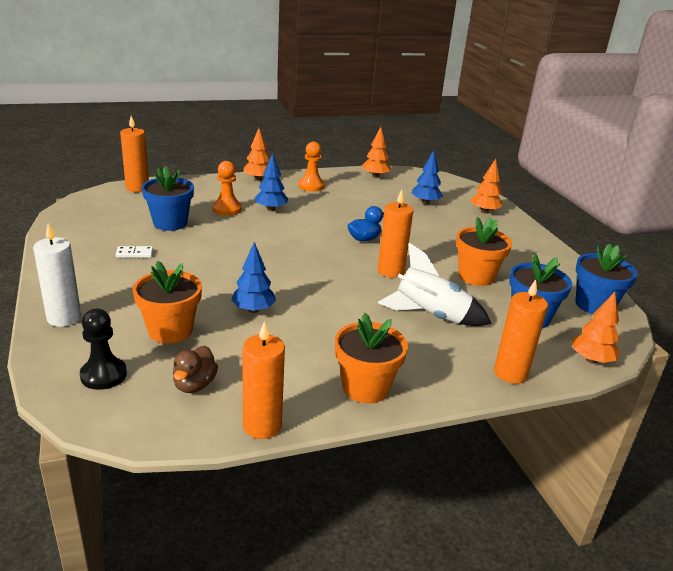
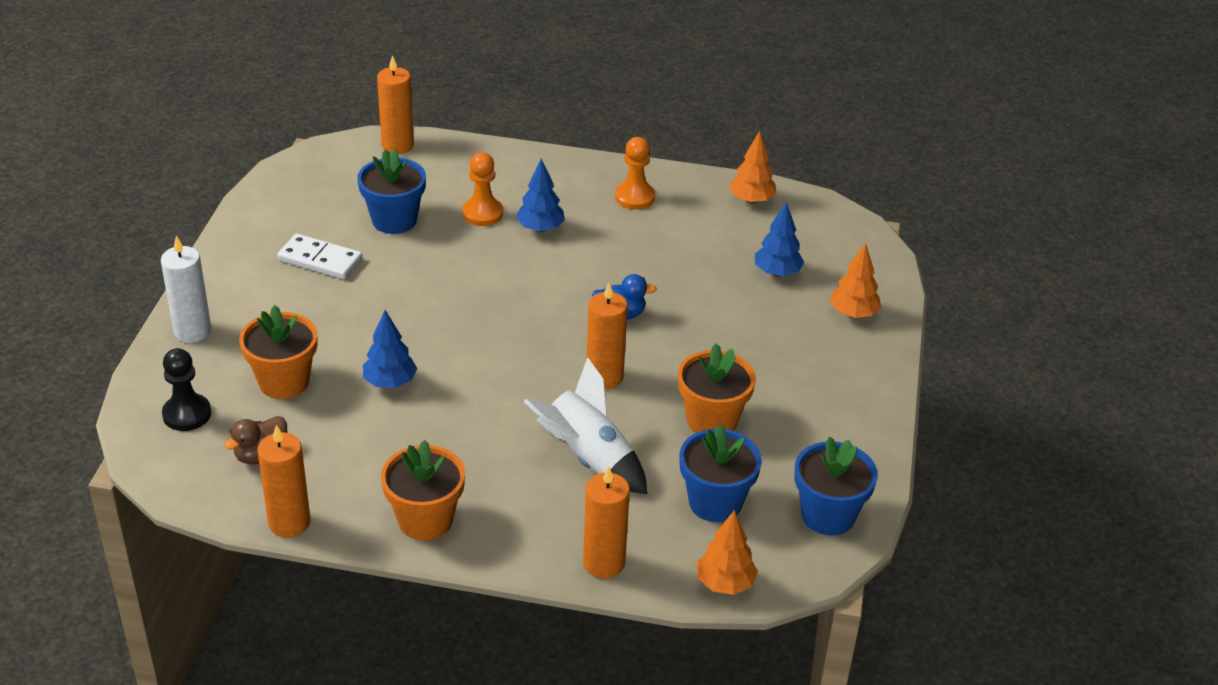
camera: 30 degrees right, 10 degrees up
white domino [116,246,154,258] -> white domino [277,234,362,279], size x1.73
orange tree [243,128,270,181] -> none

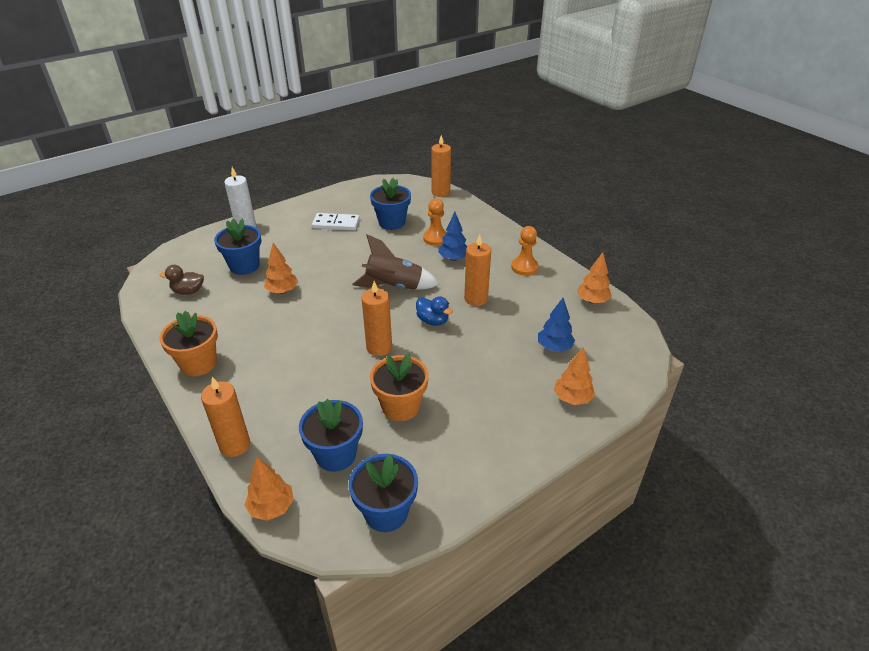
camera: 45 degrees right, 0 degrees up
black pawn [162,348,211,431] -> none
orange flower pot [239,305,318,399] -> blue flower pot [214,219,261,275]
orange candle [257,425,311,537] -> orange candle moved to [464,234,491,306]
white domino [277,234,362,279] -> white domino turned 60 degrees counterclockwise [312,213,360,230]
blue tree [363,310,417,388] -> orange tree [264,243,298,294]
white rocket [524,357,647,494] -> none
none -> brown rocket [352,234,440,290]

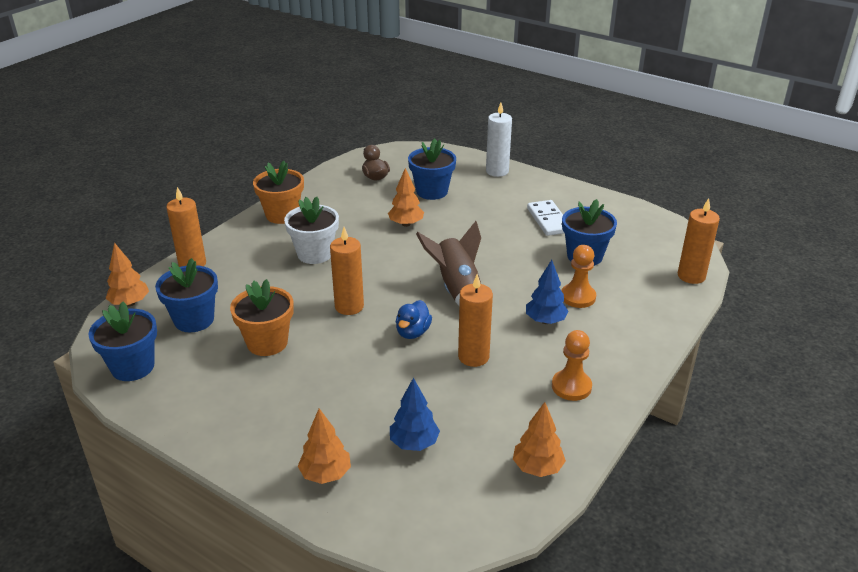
camera: 70 degrees right, 5 degrees down
none -> white flower pot [284,197,339,264]

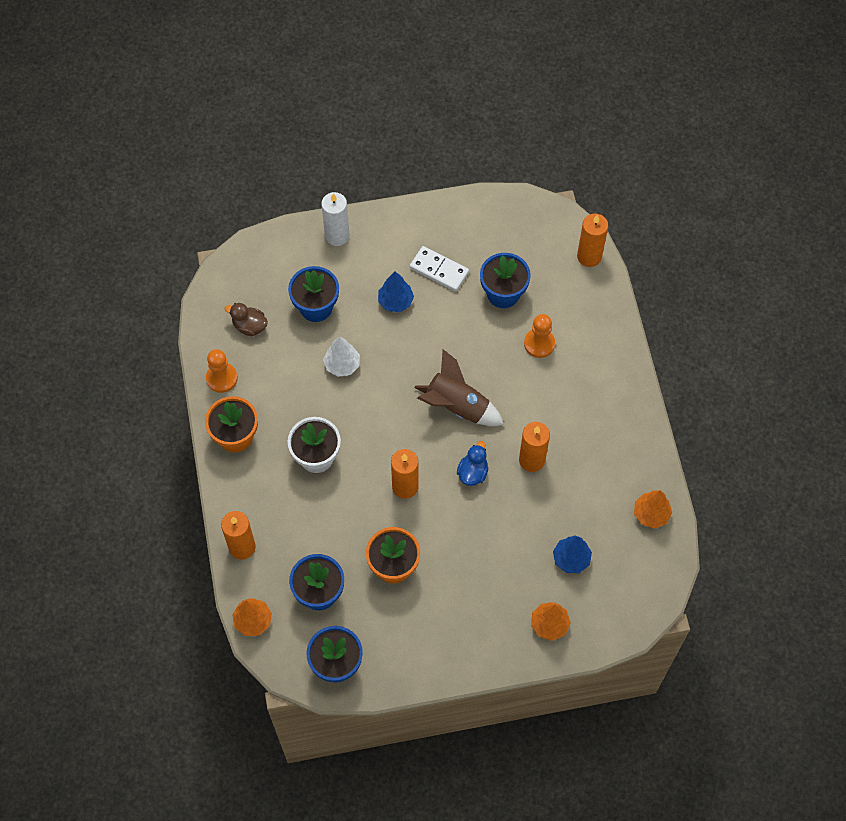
camera: 45 degrees left, 30 degrees up
orange tree [388,168,424,227] -> white tree [323,336,360,377]
blue duck [396,300,432,339] -> blue duck turned 135 degrees counterclockwise [457,441,489,486]
blue tree [526,260,569,324] -> blue tree moved to [378,271,414,312]
orange pawn [552,330,592,401] -> orange pawn moved to [206,349,238,393]

